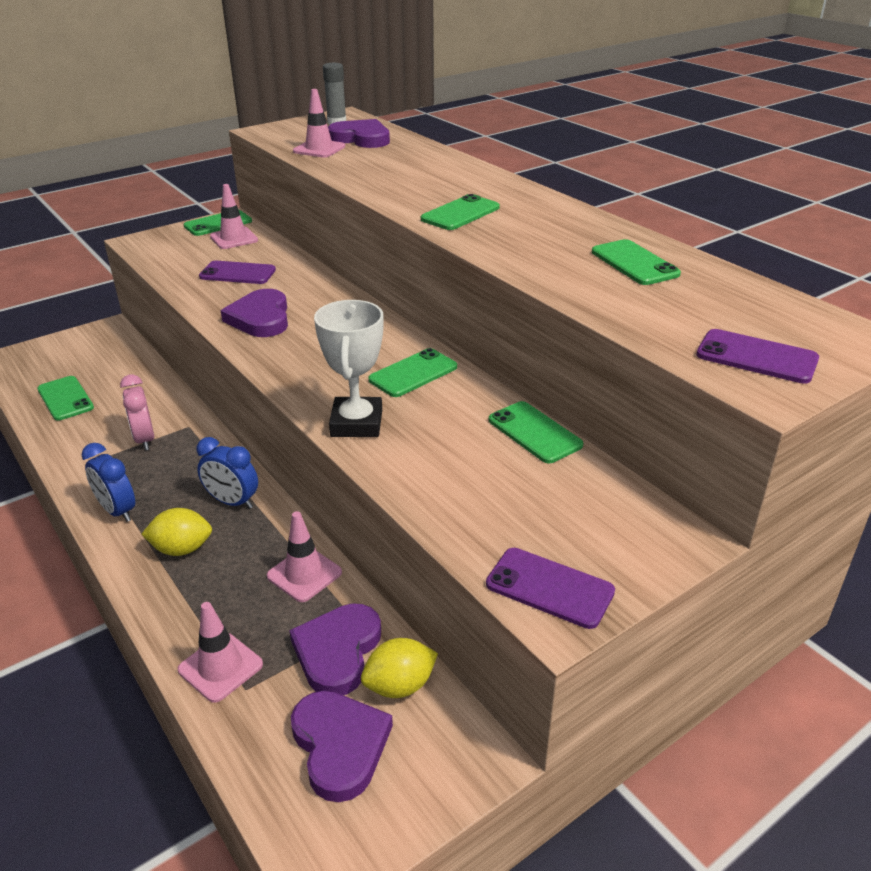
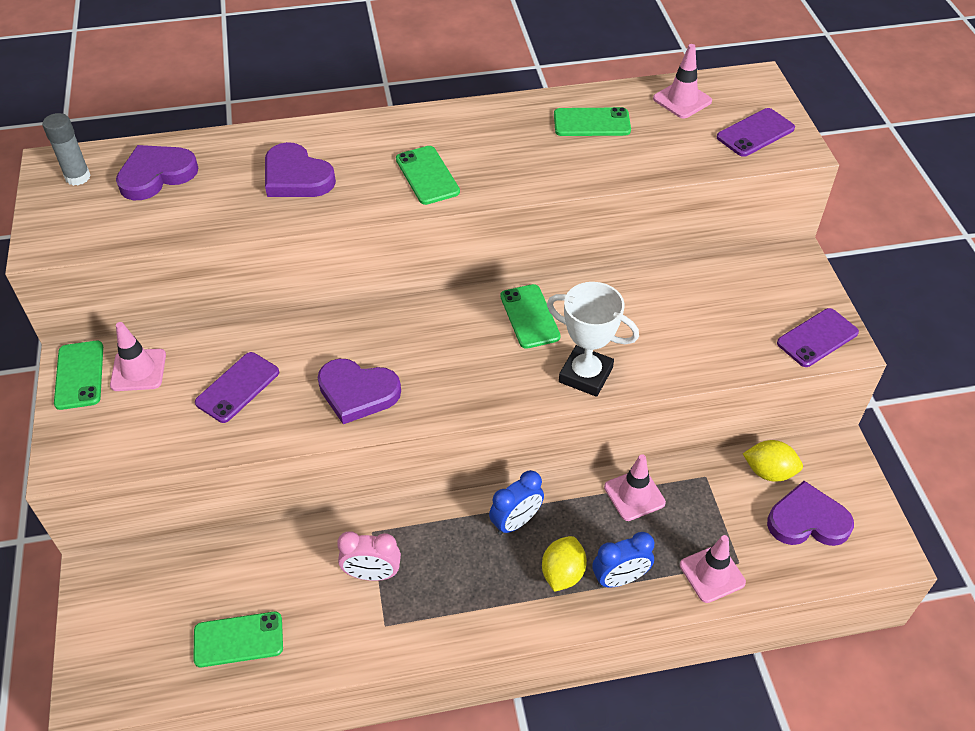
camera: 65 degrees left, 15 degrees up
blue clock [82,443,135,522] -> blue clock moved to [592,532,654,588]
purple heart [289,603,381,695] -> purple heart moved to [265,142,336,197]
pink traffic cone [293,89,345,158] -> pink traffic cone moved to [653,44,712,119]
yellow lemon [361,638,438,698] -> yellow lemon turned 75 degrees counterclockwise [743,440,803,482]
green phone [489,401,583,463] -> none

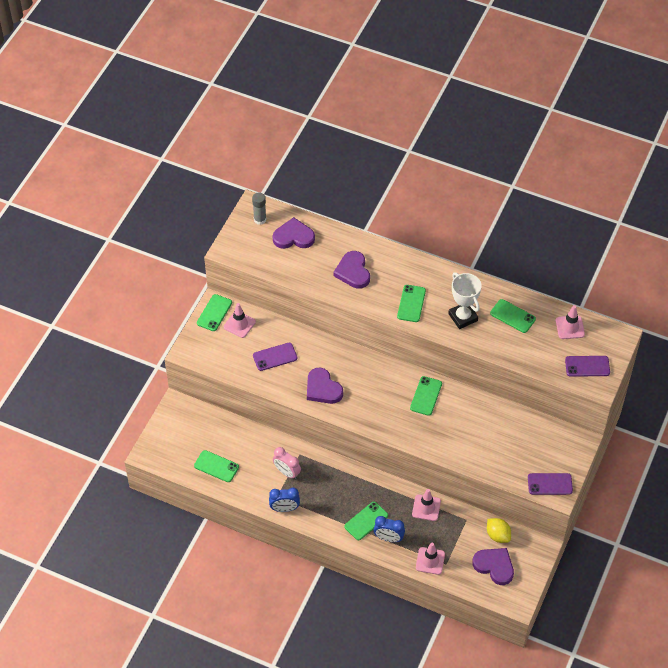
camera: 35 degrees right, 5 degrees up
blue clock [489,470,544,535] -> blue clock moved to [269,488,300,512]
yellow lemon [542,536,587,592] -> green phone [344,502,388,540]
white trophy [547,282,639,397] -> white trophy moved to [448,272,482,329]

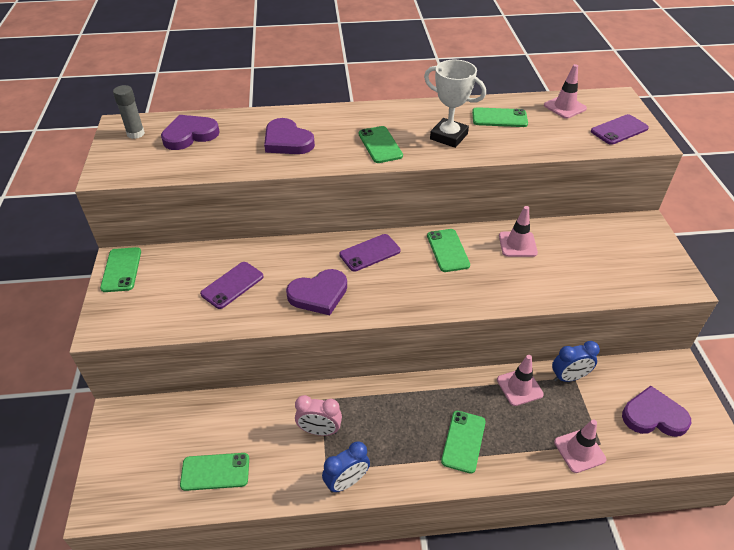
camera: 30 degrees left, 10 degrees down
pink traffic cone [224,303,256,338] -> pink traffic cone moved to [499,206,538,257]
purple heart [307,368,343,404] -> purple heart turned 45 degrees counterclockwise [286,269,347,315]
blue clock [373,516,405,542] -> blue clock moved to [552,341,600,382]
yellow lemon [487,518,511,543] -> none
purple phone [528,473,573,495] -> purple phone moved to [339,234,401,272]

